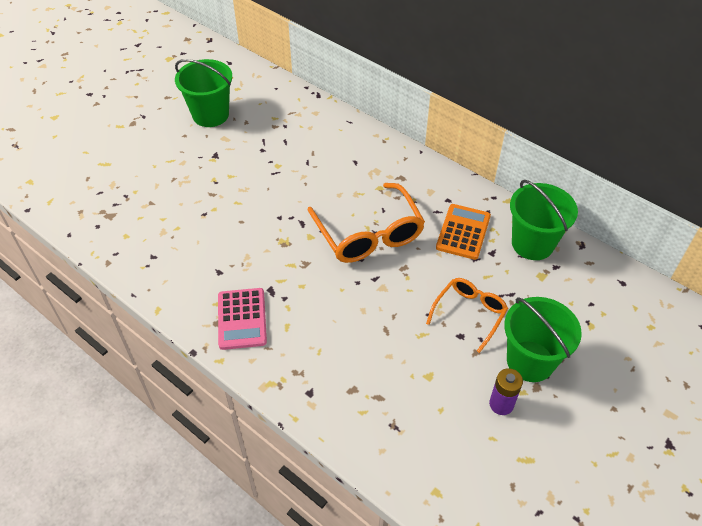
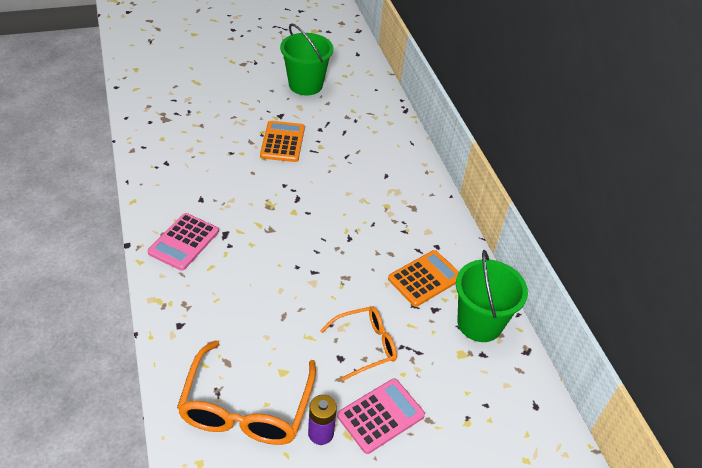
camera: 30 degrees right, 5 degrees down
orange glasses [307,183,425,263] -> orange glasses moved to [177,340,316,445]
green bucket [504,297,582,382] -> pink calculator [337,378,425,454]
none -> orange calculator [260,121,305,162]

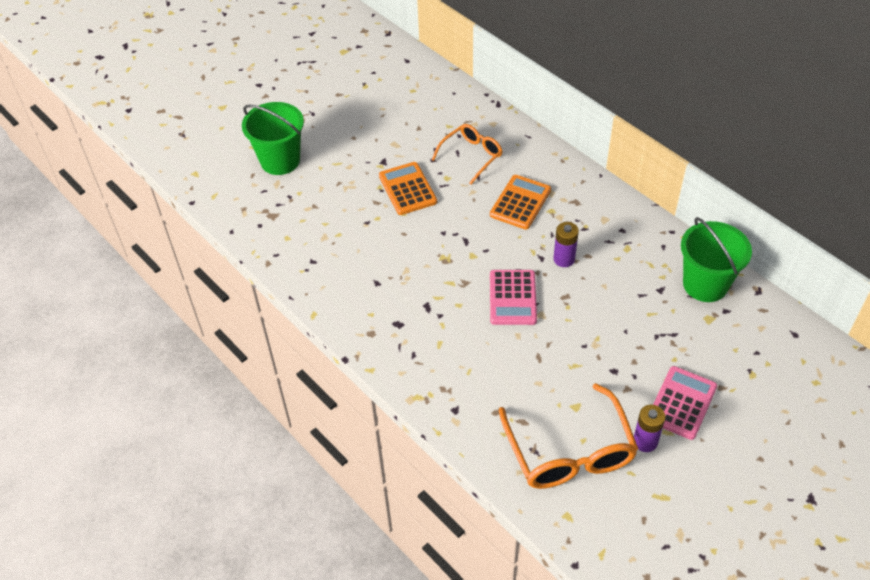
camera: 20 degrees left, 5 degrees up
pink calculator [148,213,219,271] -> pink calculator moved to [490,270,537,325]
green bucket [280,23,333,95] -> green bucket moved to [242,102,304,175]
orange glasses [320,306,397,381] -> orange glasses moved to [432,124,503,184]
orange calculator [388,250,459,307] -> orange calculator moved to [490,175,551,230]
none -> purple battery [553,222,579,267]

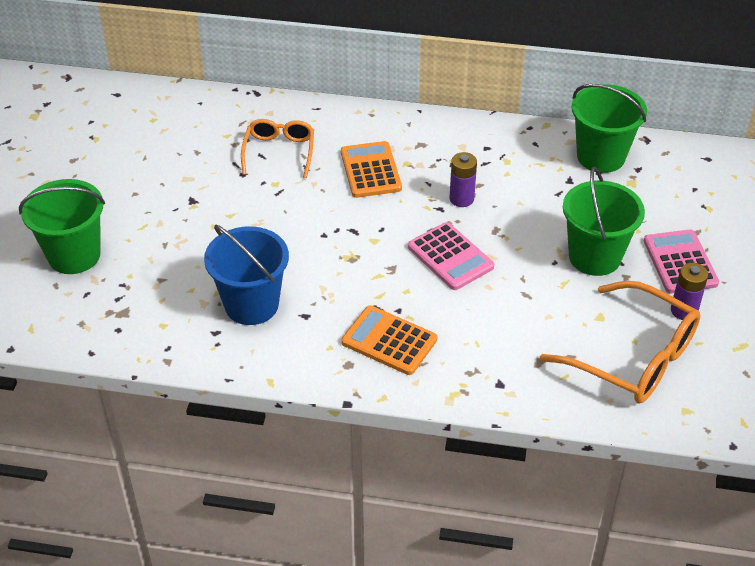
camera: 40 degrees left, 5 degrees down
orange calculator [379,162,437,215] -> orange calculator moved to [341,305,437,375]
none -> blue bucket [204,225,289,325]
none -> green bucket [563,167,645,276]

